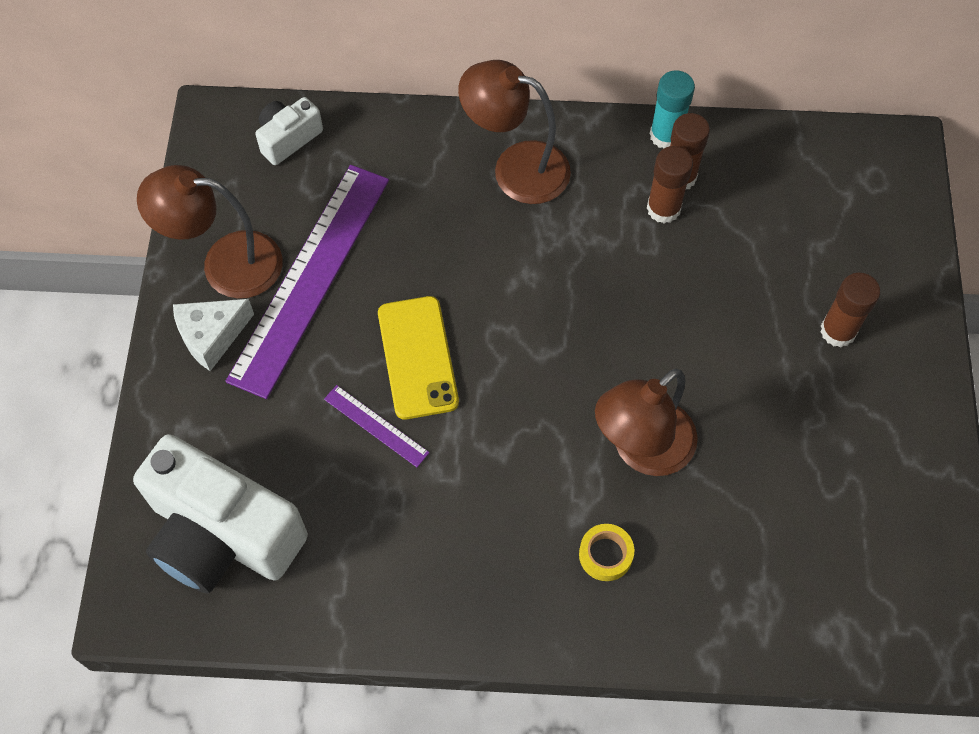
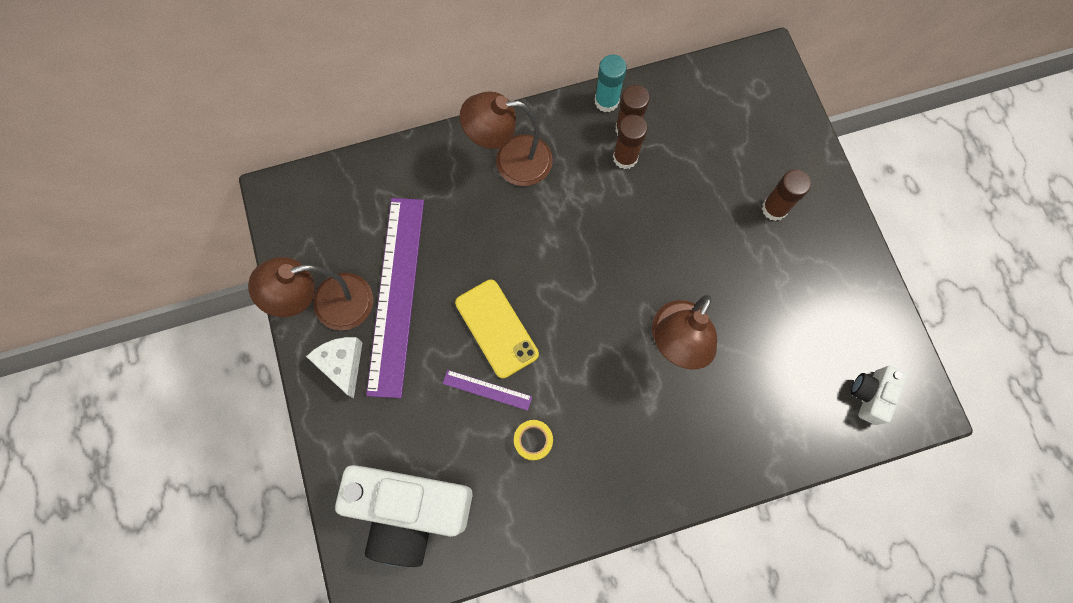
camera: 20 degrees left, 10 degrees up
white cheese [173,299,254,371] -> white cheese turned 120 degrees clockwise [306,337,363,398]
white camera [255,97,323,165] -> white camera moved to [851,366,907,425]
yellow tape [579,524,634,581] -> yellow tape moved to [514,420,553,461]

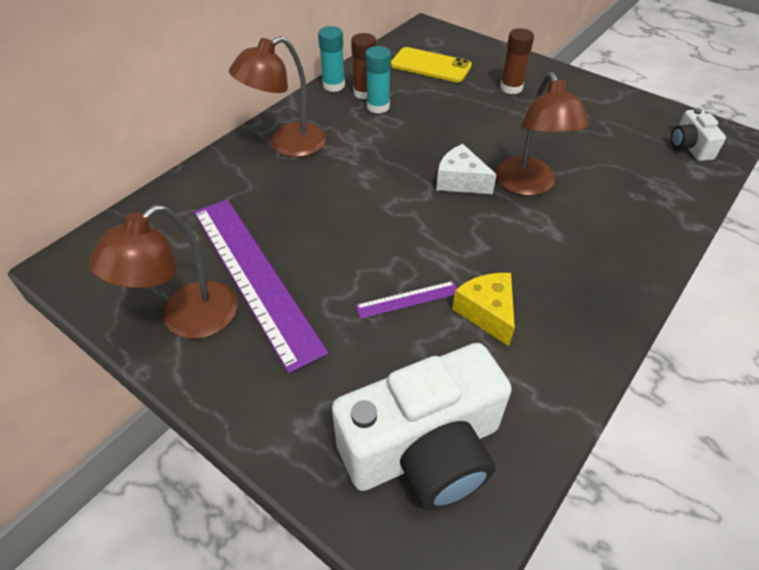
camera: 35 degrees left, 25 degrees down
white cheese [306,337,363,398] -> white cheese moved to [436,144,497,194]
yellow phone [455,280,539,379] -> yellow phone moved to [391,47,472,82]
yellow tape [514,420,553,461] -> yellow cheese [452,273,515,346]
brown glue stick [613,115,648,169] -> turquoise glue stick [365,46,391,114]

